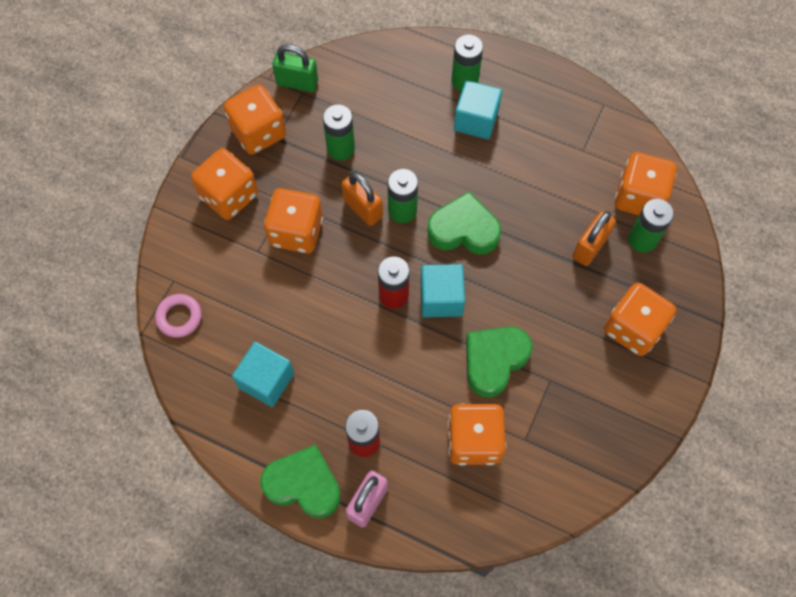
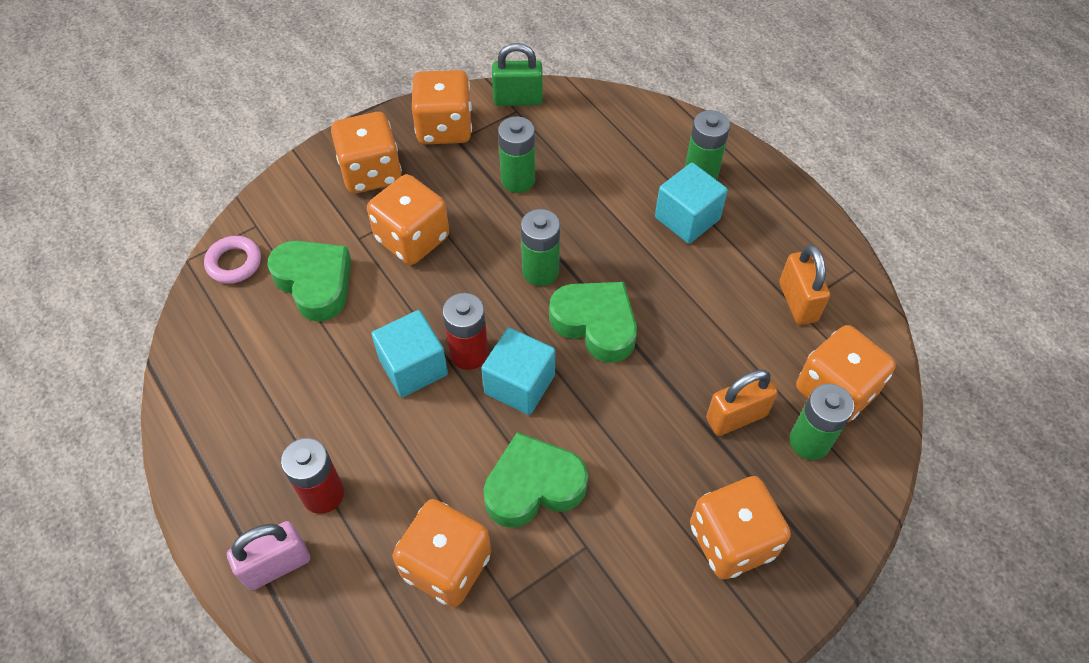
camera: 30 degrees right, 10 degrees down
turquoise cube [232,342,294,407] -> turquoise cube moved to [371,310,448,397]
green heart [260,445,341,518] -> green heart moved to [268,241,351,322]
green padlock [272,44,318,92] -> green padlock turned 45 degrees counterclockwise [492,43,543,106]
orange padlock [342,172,383,226] -> orange padlock moved to [779,244,830,325]

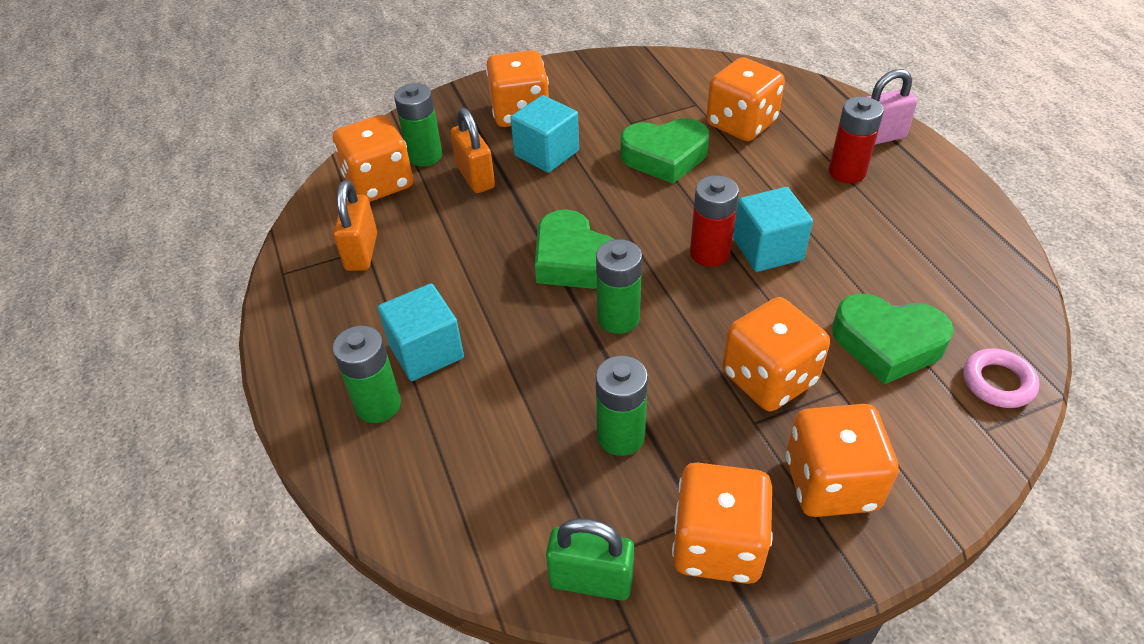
camera: 165 degrees left, 10 degrees down
green heart [268,241,351,322] -> green heart turned 45 degrees counterclockwise [832,294,954,384]
turquoise cube [481,328,556,415] -> turquoise cube moved to [510,95,579,173]
orange padlock [706,369,778,436] -> orange padlock turned 75 degrees clockwise [451,108,495,193]

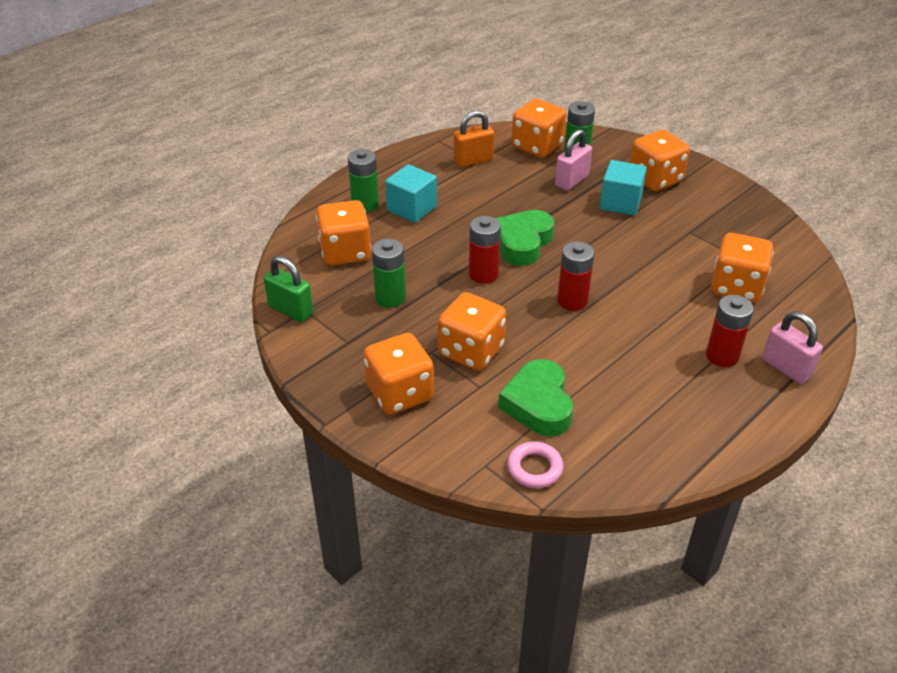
camera: 65 degrees right, 5 degrees down
orange padlock [451,108,495,193] -> pink padlock [555,129,592,191]
green padlock [546,518,634,601] -> green padlock turned 45 degrees counterclockwise [264,256,313,322]
green battery [596,239,642,334] -> red battery [469,216,501,284]
green heart [620,118,709,184] -> none
orange dice [672,463,773,584] -> orange dice moved to [316,200,372,265]
turquoise cube [733,187,813,272] -> none

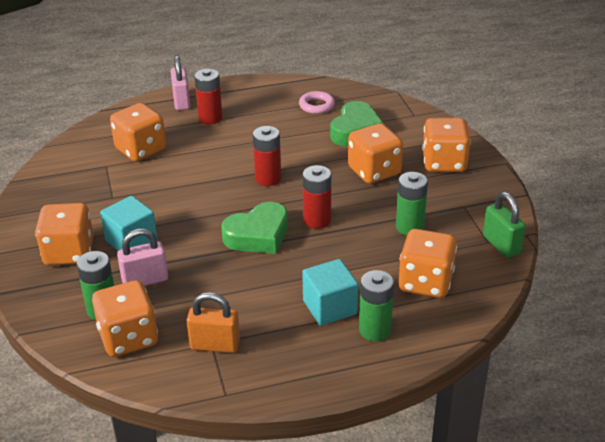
camera: 150 degrees left, 5 degrees down
pink ring [507,442,563,488] -> pink ring moved to [299,91,335,114]

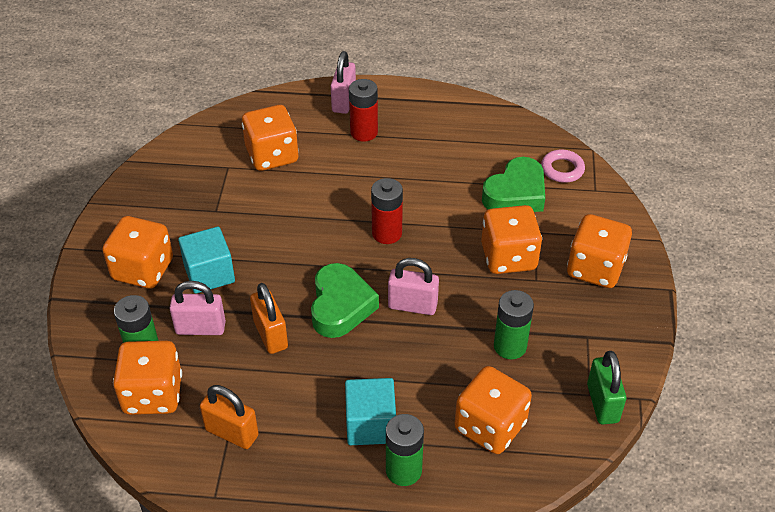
camera: 20 degrees right, 10 degrees up
green heart [221,202,288,254] -> green heart turned 75 degrees counterclockwise [311,263,379,338]
pink ring [299,91,335,114] -> pink ring moved to [541,150,585,183]
red battery [302,165,331,229] -> pink padlock [388,258,439,315]
none -> orange padlock [250,283,288,354]

